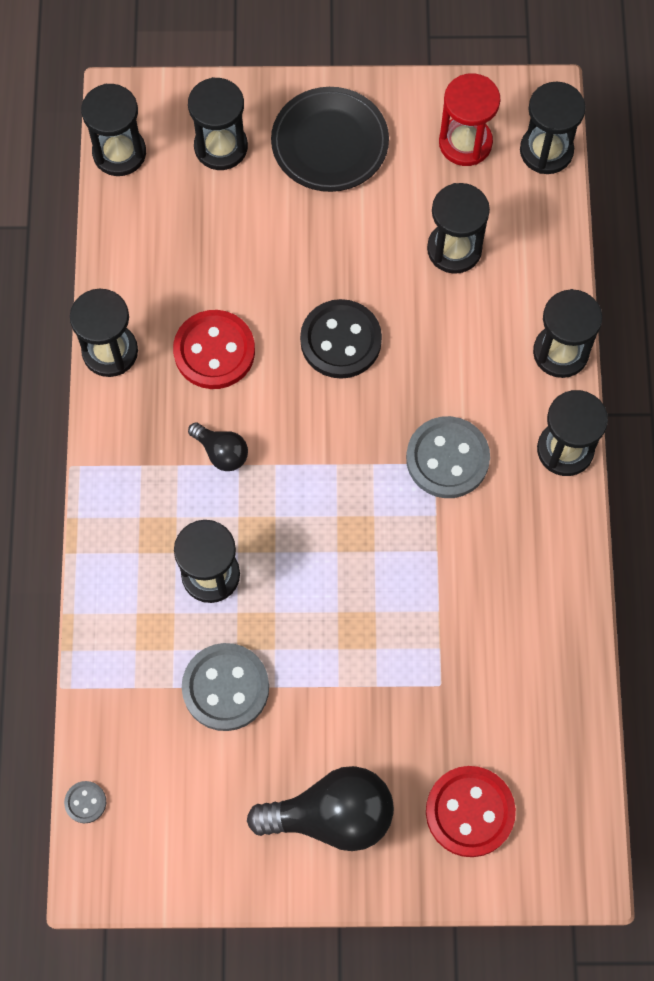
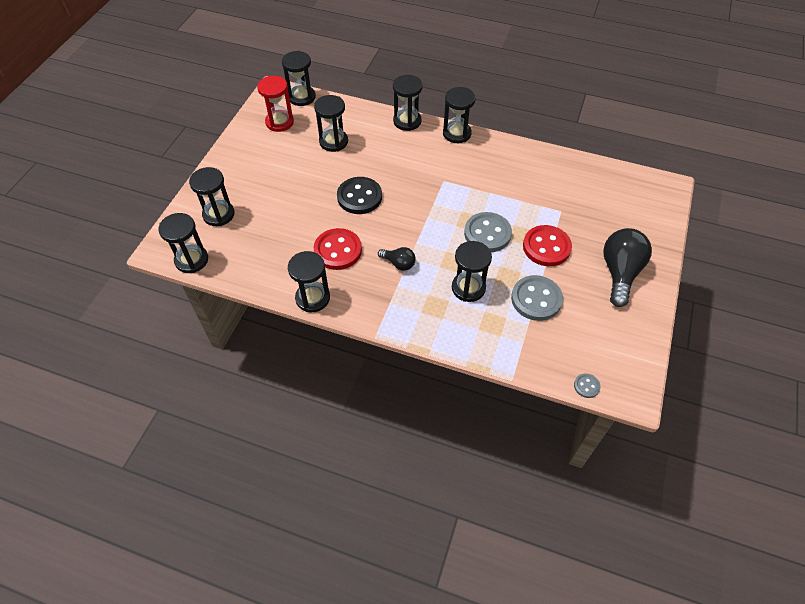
camera: 70 degrees left, 15 degrees down
black light bulb [188,422,248,471] -> black light bulb turned 60 degrees clockwise [378,247,416,271]
black plate [271,87,389,192] -> none
grey button [406,416,490,498] -> grey button moved to [464,212,512,252]
red button [426,766,516,857] -> red button moved to [523,225,572,266]

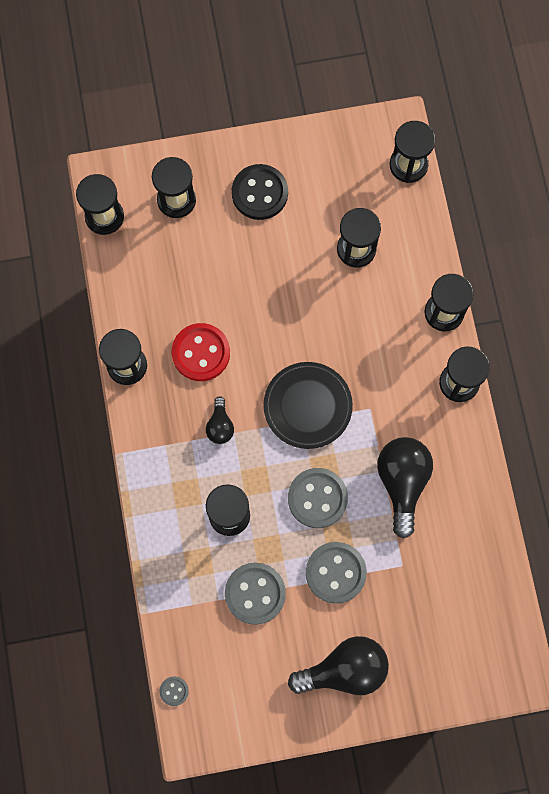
camera: 60 degrees right, 20 degrees up
red hourglass [257,76,294,132] -> none
black button [337,177,382,214] -> black button moved to [232,164,288,220]
red button [523,225,572,266] -> grey button [306,542,367,604]
none -> black plate [263,362,353,449]
none -> black light bulb [377,437,433,539]

